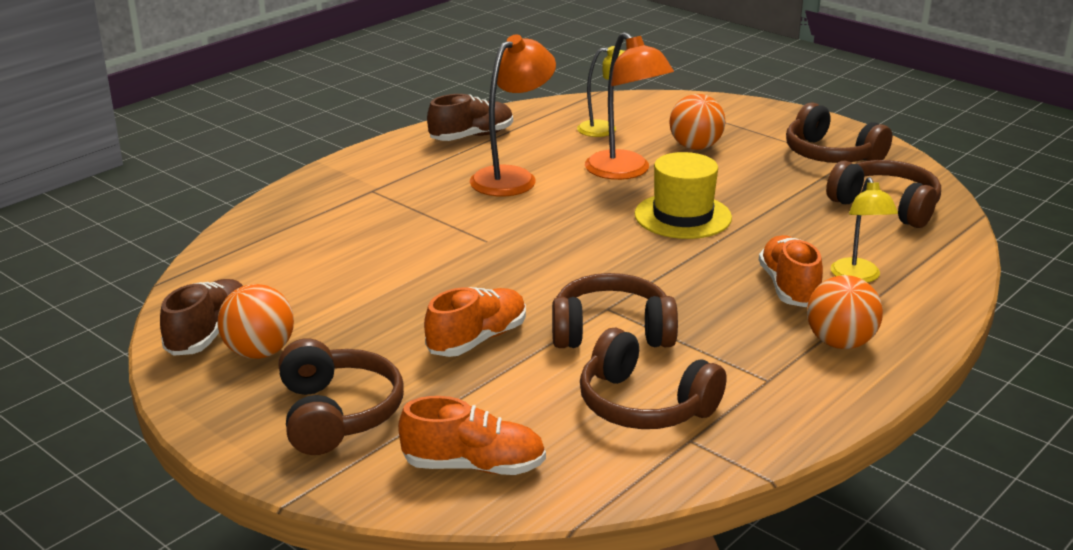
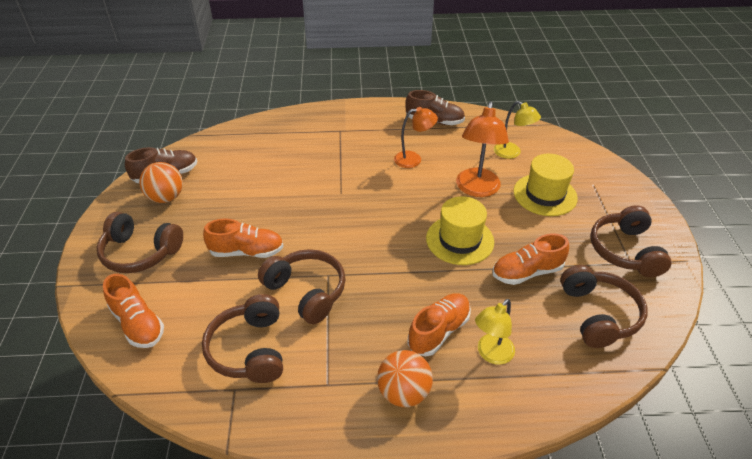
camera: 45 degrees right, 15 degrees up
brown headphones [279,338,404,455] -> brown headphones turned 75 degrees clockwise [97,212,183,273]
orange lamp [470,34,556,196] -> orange lamp [394,107,438,168], size x0.64
orange ball [669,94,725,150] -> yellow hat [513,154,578,216]
none -> orange shoe [493,234,569,285]

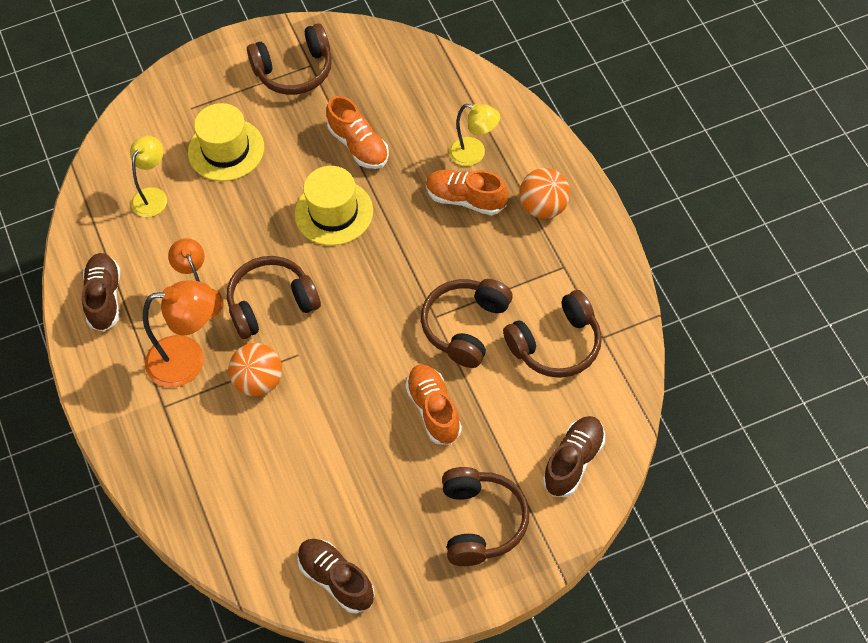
camera: 105 degrees left, 15 degrees up
orange shoe [103,274,164,348] -> brown shoe [543,416,605,497]
orange ball [139,162,183,203] -> orange ball moved to [228,343,282,396]
orange lamp [456,102,509,197] -> orange lamp moved to [143,280,215,387]
brown headphones [560,265,648,348] -> brown headphones moved to [227,256,321,339]

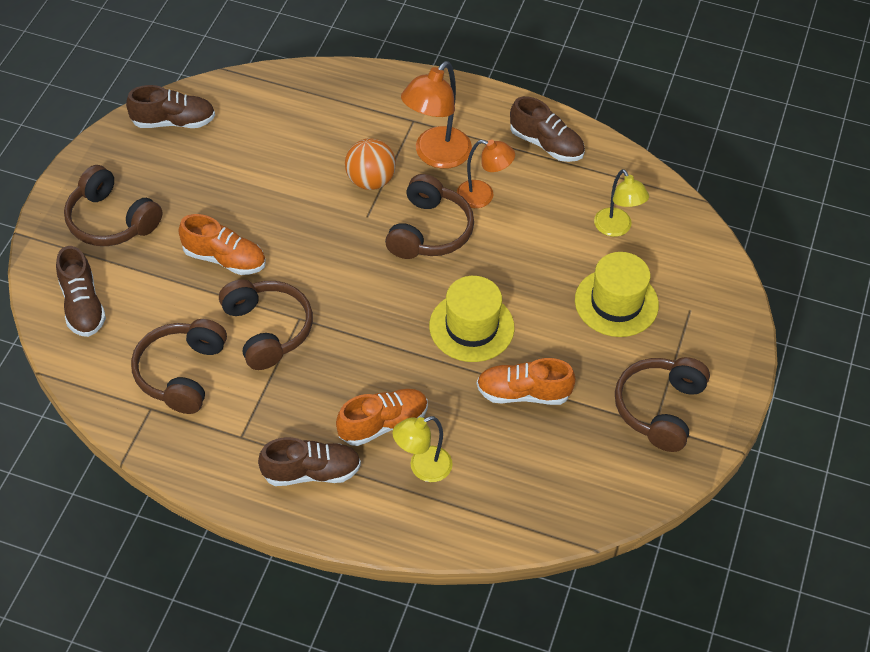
camera: 125 degrees right, 5 degrees down
orange ball [519,168,570,219] -> brown shoe [258,437,361,486]

